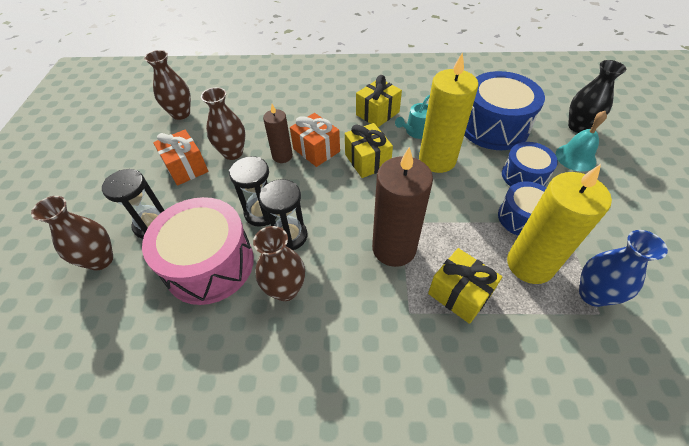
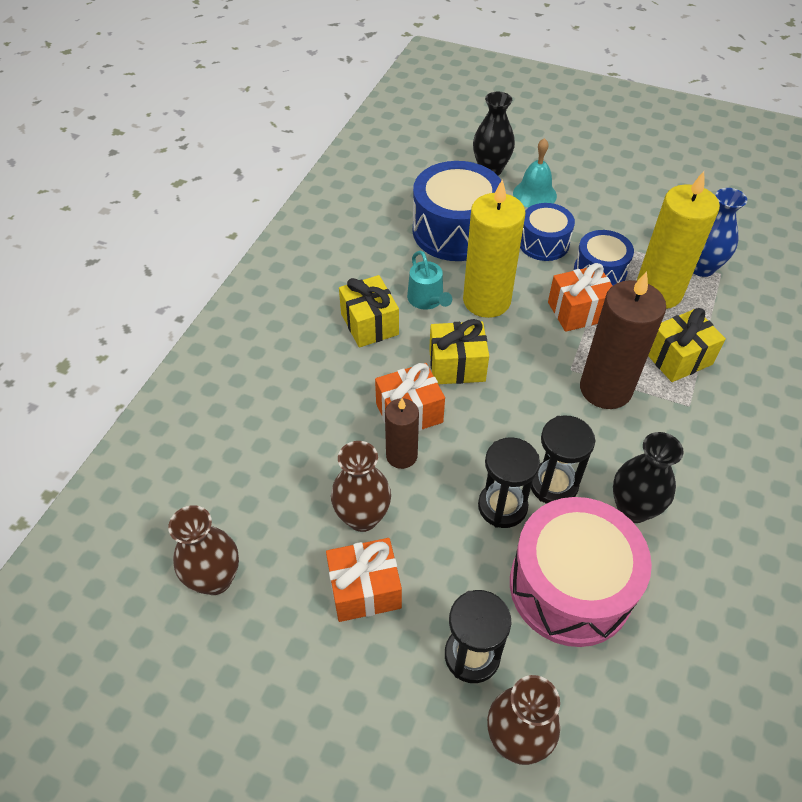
camera: 70 degrees left, 0 degrees up
brown vase [253,226,305,301] -> black vase [613,432,684,523]
none -> orange gift [548,263,613,332]

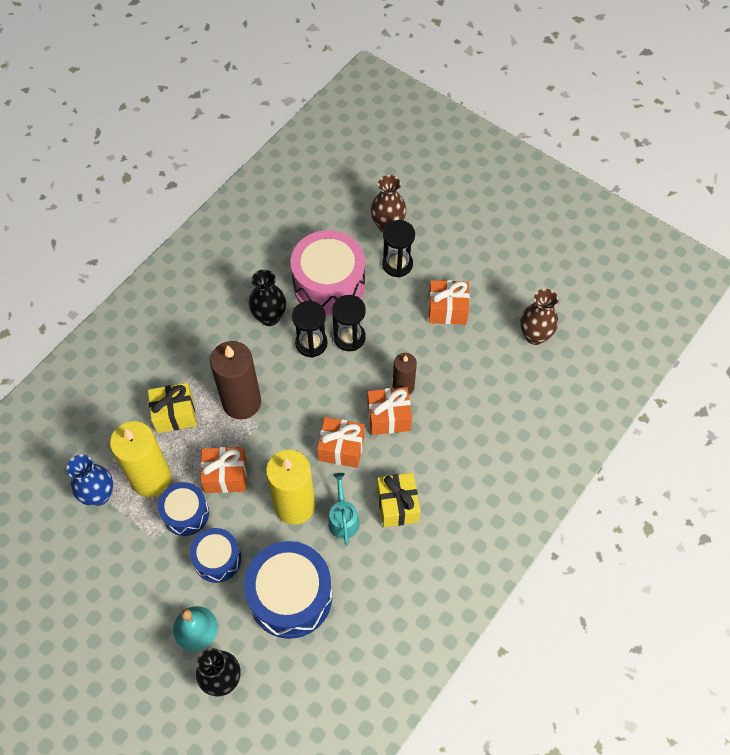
camera: 165 degrees left, 10 degrees up
brown vase [331,441,391,532] -> none
yellow gift [429,319,489,384] -> orange gift [317,417,365,468]

